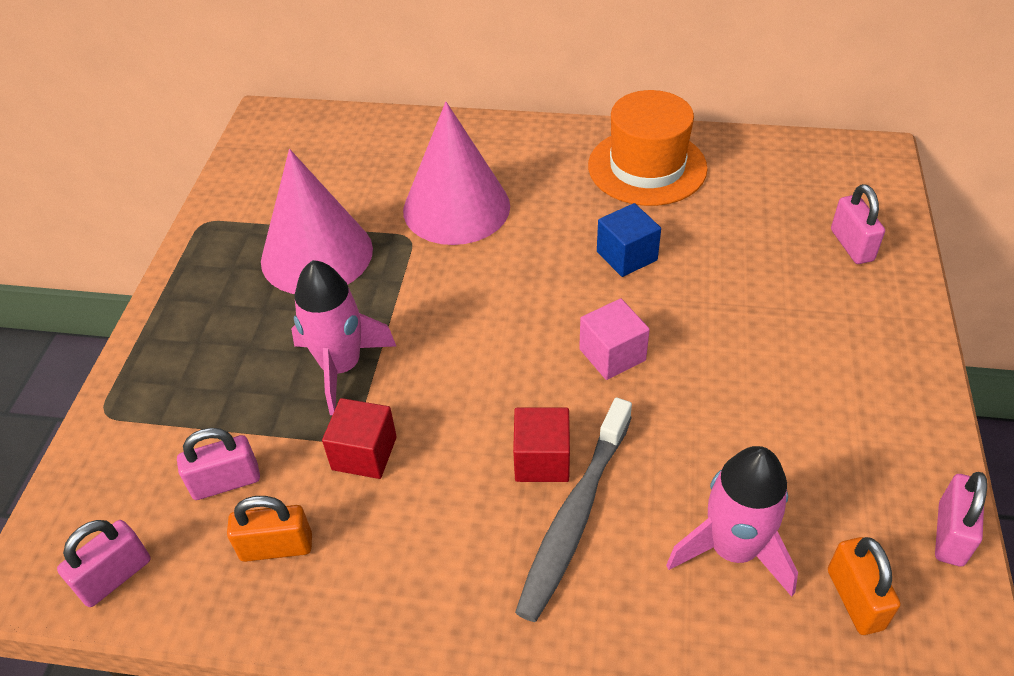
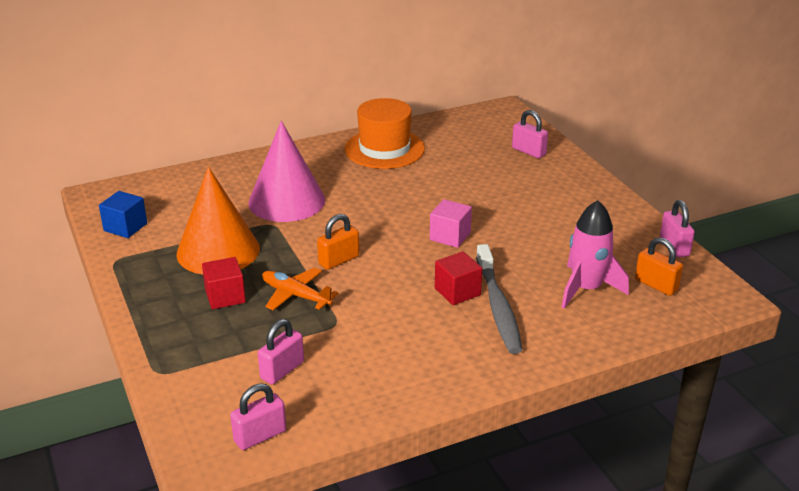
camera: 35 degrees left, 15 degrees down
pink padlock [57,520,151,607] -> pink padlock turned 45 degrees clockwise [230,383,286,450]
orange padlock [227,496,312,562] -> orange padlock moved to [317,214,359,270]
pink cone [261,149,373,294] -> orange cone [176,167,260,275]
pink rocket [291,260,396,415] -> orange plane [262,268,339,310]
red cube [322,398,397,479] -> red cube moved to [202,257,246,309]
blue cube [597,203,661,277] -> blue cube moved to [99,191,147,238]

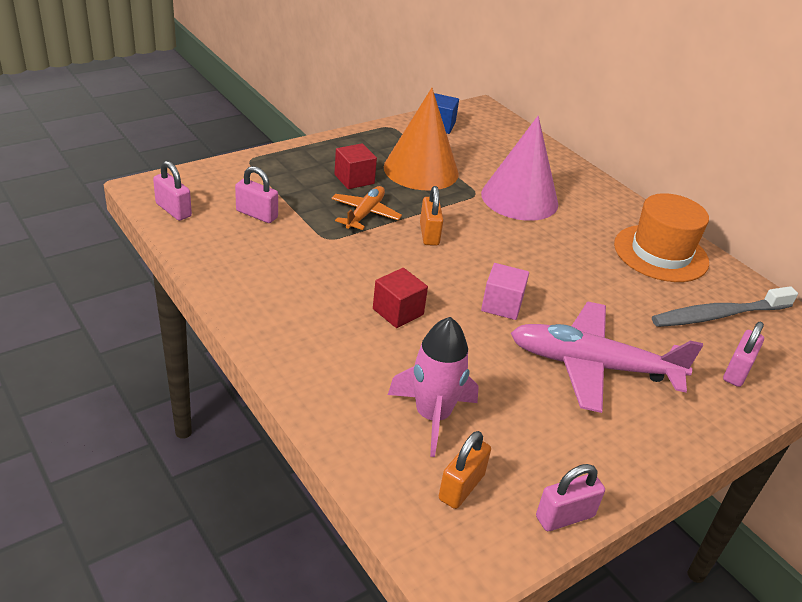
camera: 75 degrees right, 5 degrees up
orange padlock [317,214,359,270] -> orange padlock turned 45 degrees clockwise [420,186,443,246]
grey toothbrush [476,244,522,354] -> grey toothbrush moved to [652,286,798,327]
none -> pink plane [511,302,703,413]

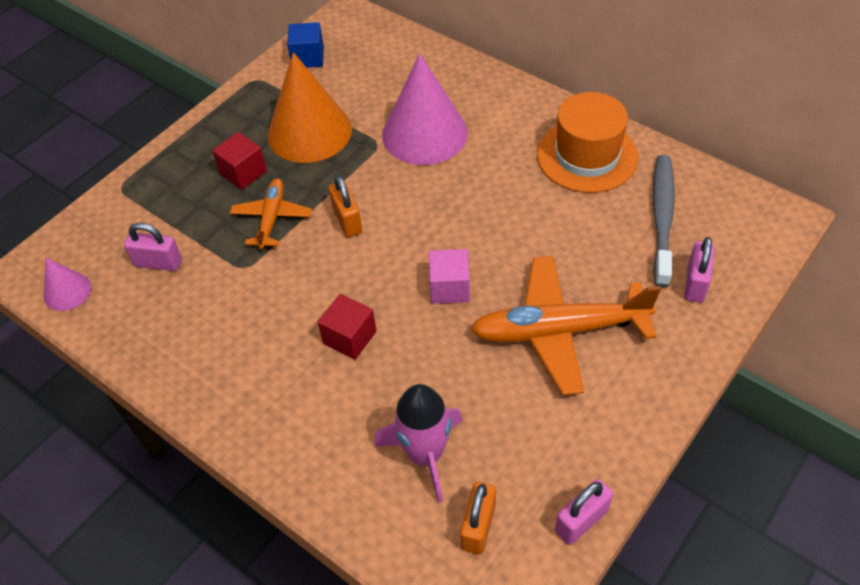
camera: 10 degrees left, 15 degrees up
pink padlock [153,161,192,221] -> pink cone [44,258,91,311]
pink plane [511,302,703,413] -> orange plane [471,256,661,395]
grey toothbrush [652,286,798,327] -> grey toothbrush turned 135 degrees clockwise [653,155,675,287]

